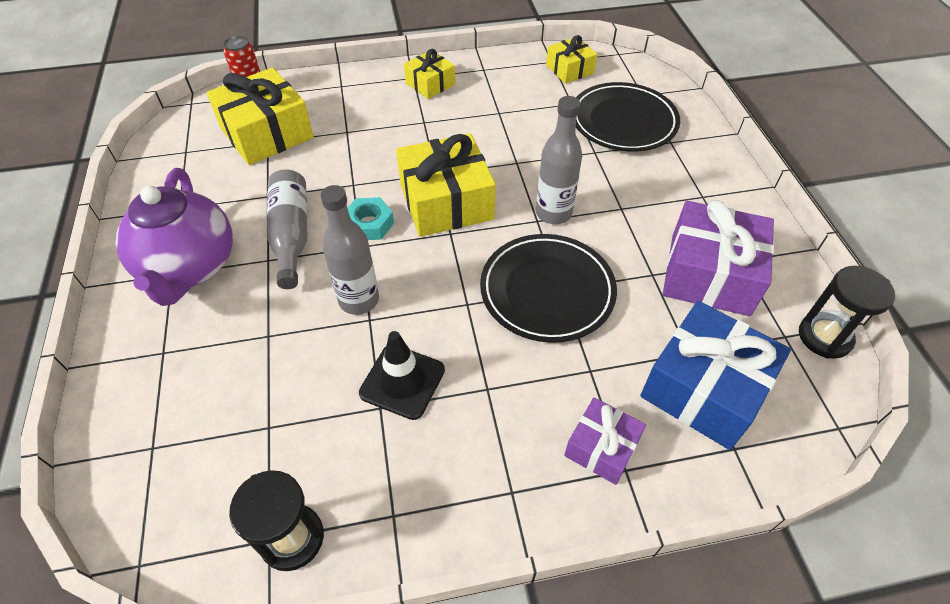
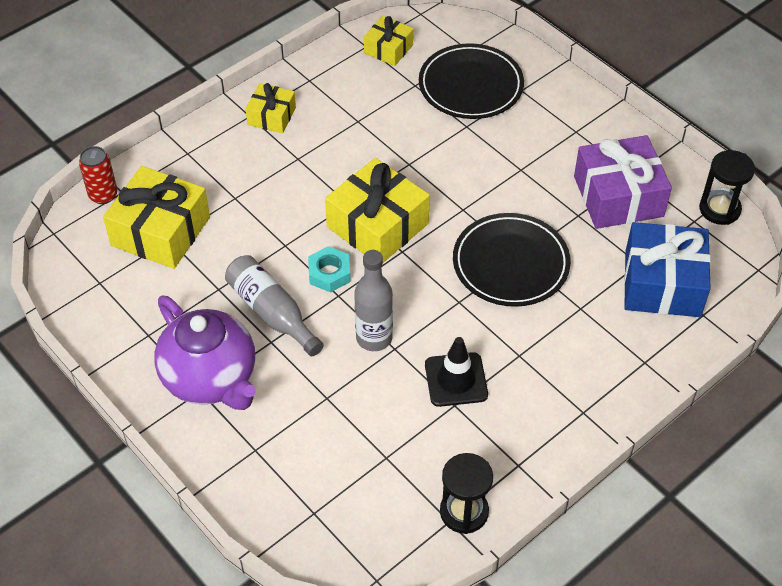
camera: 30 degrees left, 0 degrees up
grey bottle [536,96,582,224] -> none
purple gift [564,397,646,485] -> none

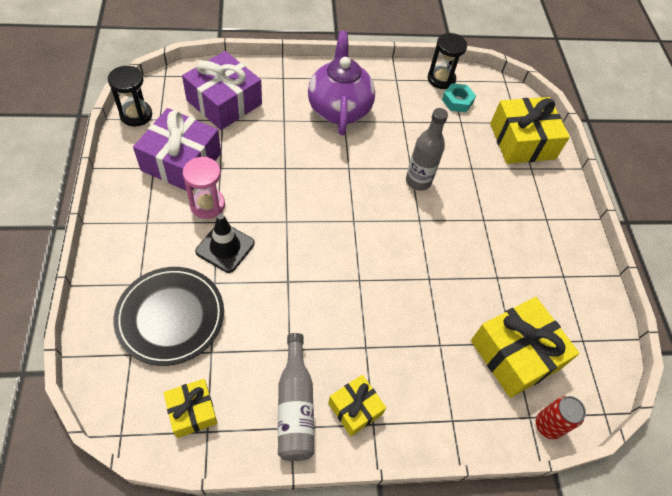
camera: 150 degrees left, 5 degrees up
purple teapot [154,296,256,410] -> purple teapot moved to [308,31,375,136]
grey bottle [225,255,324,356] -> grey bottle moved to [278,333,314,461]
turquoise nut [308,246,351,293] -> turquoise nut moved to [442,83,476,112]
yellow gift [325,158,430,263] -> yellow gift moved to [490,97,570,164]
black traffic cone [425,337,488,407] -> black traffic cone moved to [195,214,255,273]
black plate [453,213,571,307] -> none
blue gift [624,222,711,317] -> purple gift [182,51,262,130]
none -> pink hourglass [183,157,225,219]

